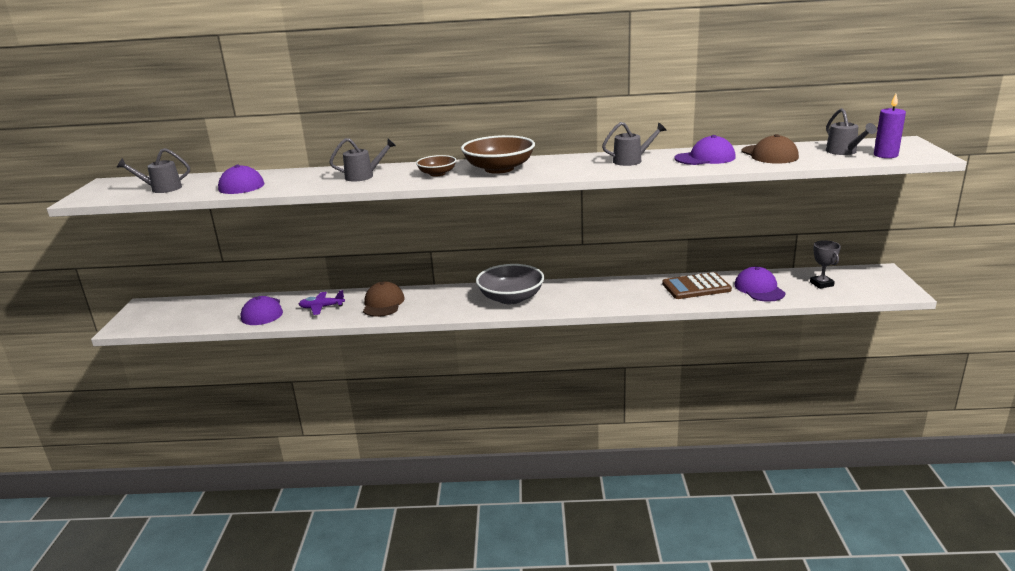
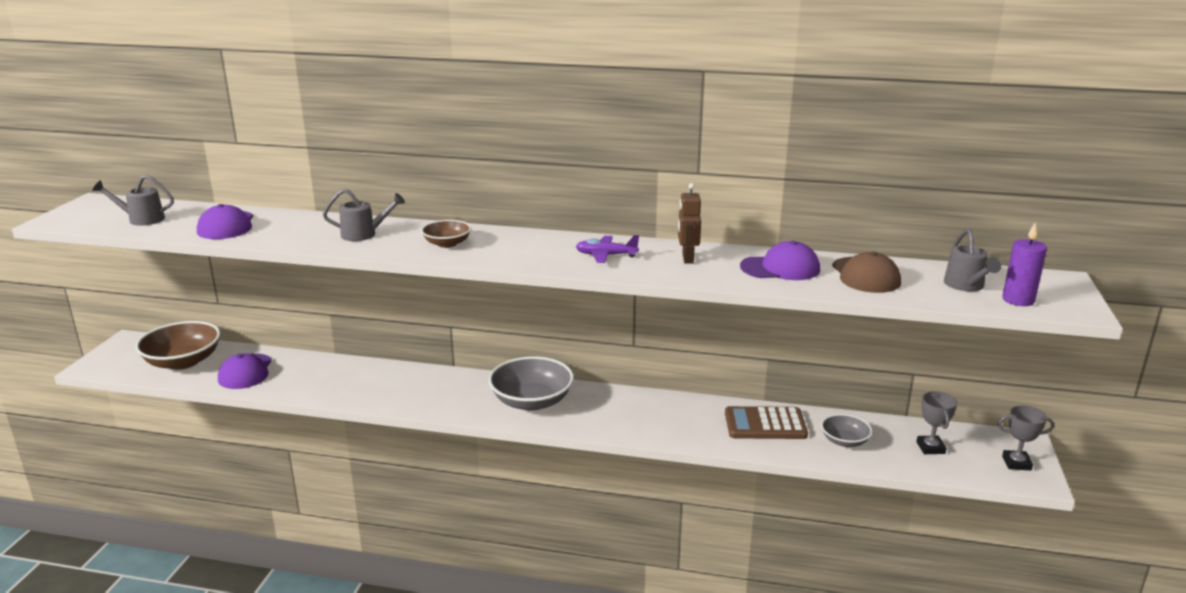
camera: 10 degrees right, 0 degrees up
purple plane [299,290,345,315] -> purple plane moved to [576,235,639,263]
brown cap [363,281,405,317] -> none
brown bowl [461,135,535,174] -> brown bowl moved to [135,321,220,370]
grey watering can [602,122,666,166] -> brown robot [678,183,701,263]
purple cap [734,267,786,302] -> grey bowl [821,414,872,447]
none -> grey trophy [998,405,1054,471]

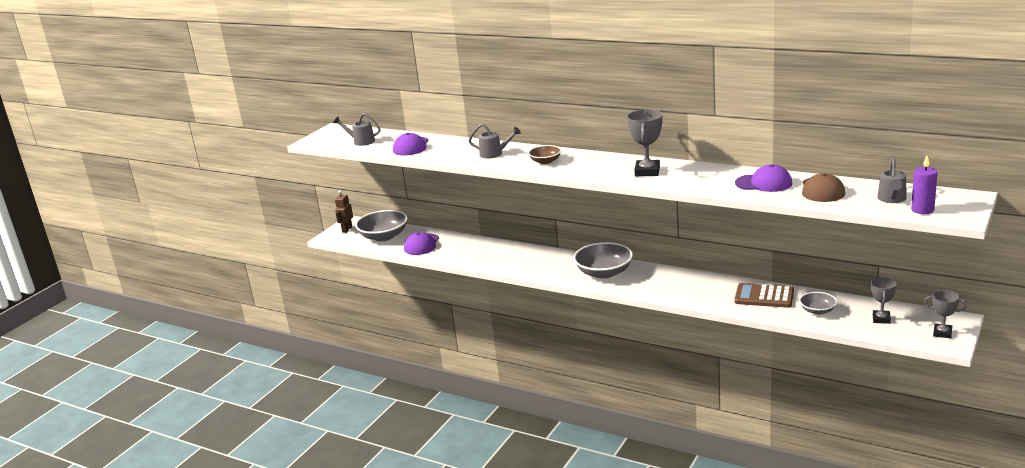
camera: 20 degrees right, 0 degrees up
brown bowl [135,321,220,370] -> grey bowl [355,210,408,241]
purple plane [576,235,639,263] -> grey trophy [627,109,663,176]
brown robot [678,183,701,263] -> brown robot moved to [335,190,353,233]

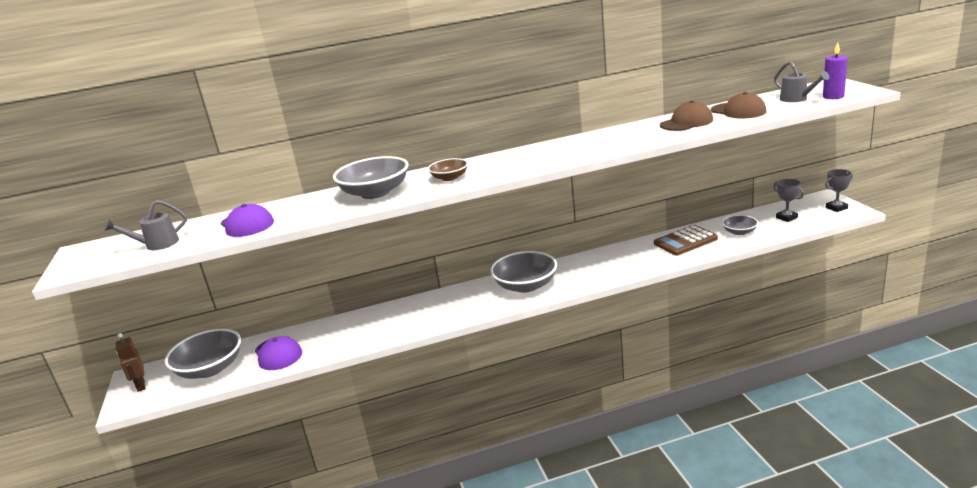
camera: 45 degrees left, 0 degrees up
grey watering can [468,124,521,159] -> grey bowl [333,156,409,199]
grey trophy [627,109,663,176] -> none
purple cap [735,164,792,192] -> brown cap [660,100,713,131]

